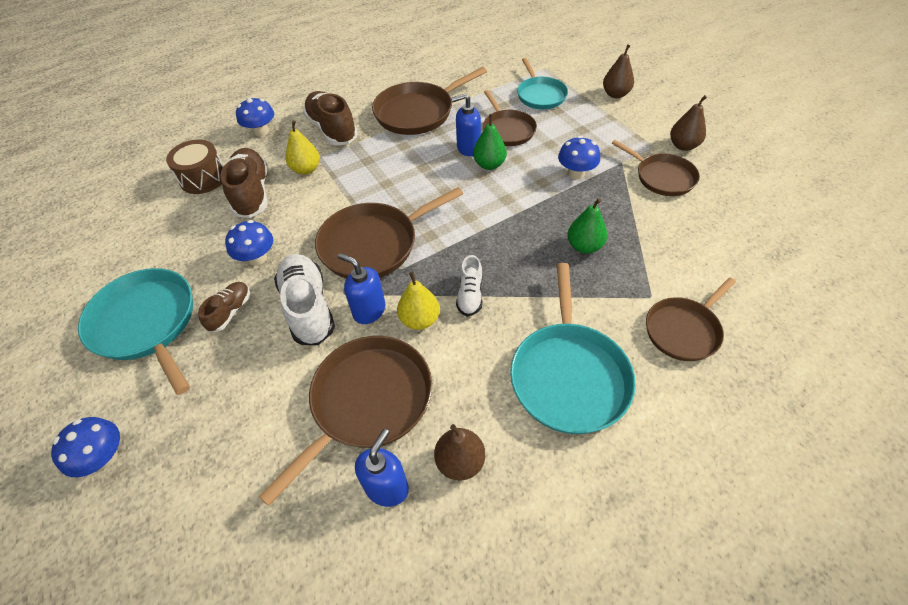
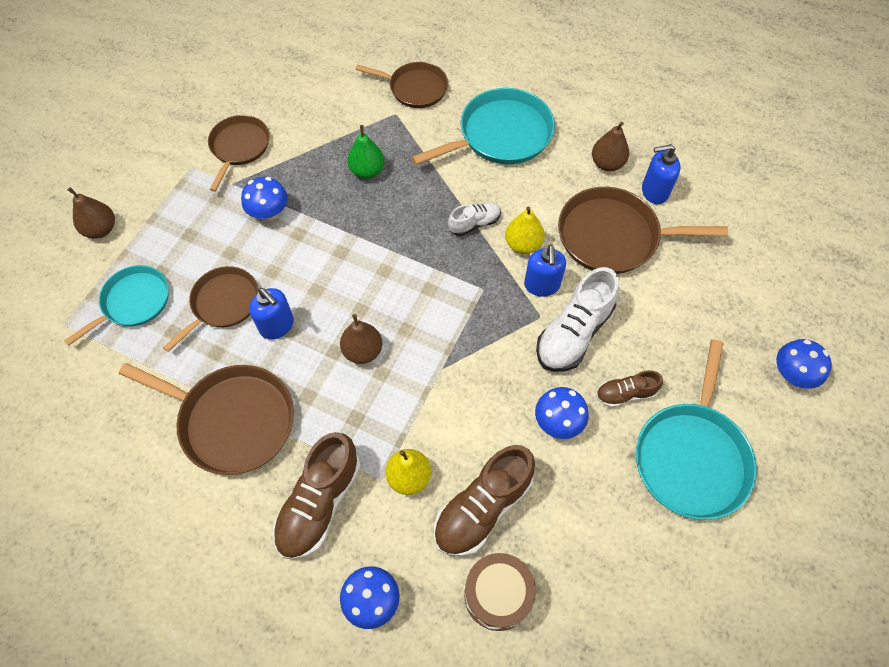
camera: 125 degrees left, 10 degrees up
brown pan [315,187,463,279] -> none
green pear [473,114,507,170] -> none
brown pear [670,95,707,151] -> brown pear moved to [340,314,382,364]

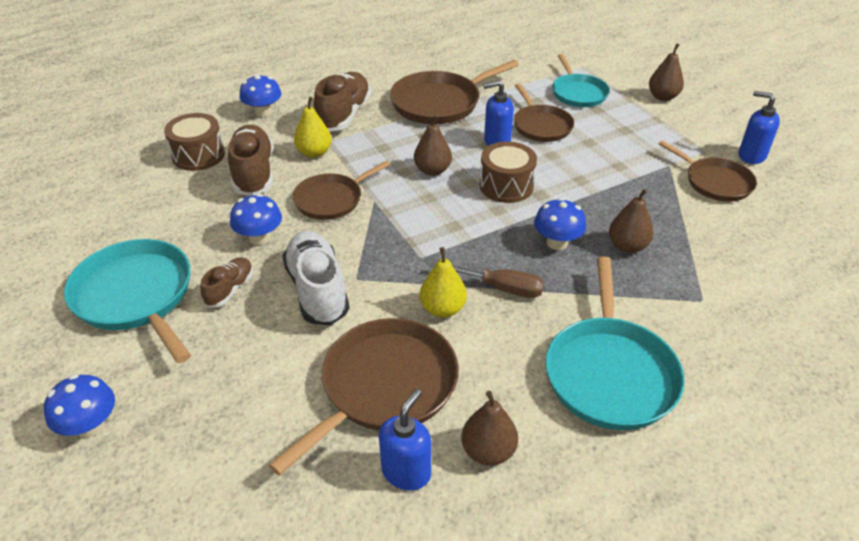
camera: 125 degrees right, 20 degrees down
blue mushroom [241,177,288,221] -> blue mushroom moved to [534,198,586,250]
brown shoe [273,432,361,560] -> brown shoe turned 45 degrees clockwise [314,72,371,131]
green pear [347,125,385,179] -> brown pear [609,189,654,253]
brown pan [356,62,448,108] -> brown pan moved to [293,161,391,220]
white shoe [448,202,501,236] -> brown screwdriver [429,261,544,298]
blue soap dispenser [524,245,566,297] -> blue soap dispenser moved to [739,91,780,164]
none -> brown drum [480,142,537,203]

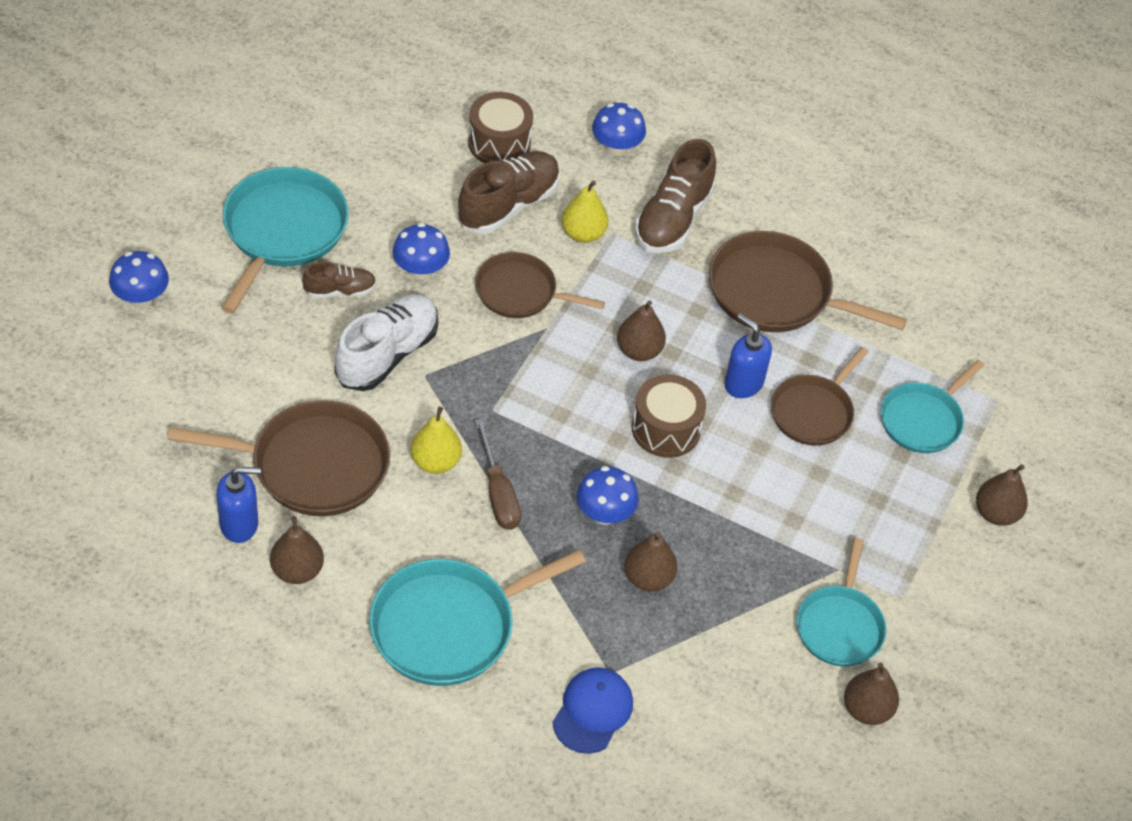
camera: 50 degrees right, 10 degrees up
brown shoe [314,72,371,131] -> brown shoe turned 135 degrees clockwise [635,139,716,253]
brown pan [659,140,757,202] -> turquoise pan [797,538,887,667]
blue soap dispenser [739,91,780,164] -> none
none -> blue cap [552,667,633,754]
none -> brown pear [844,662,899,725]

